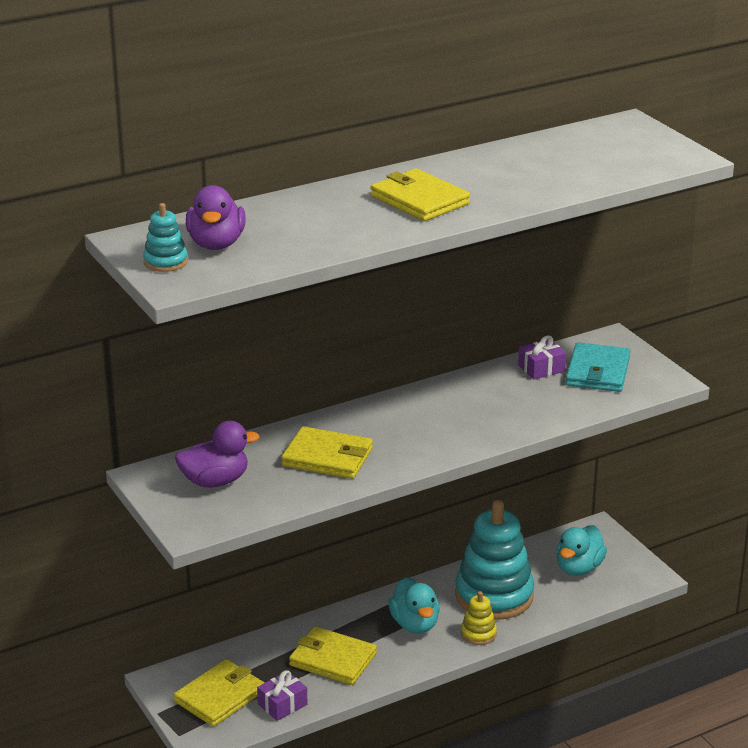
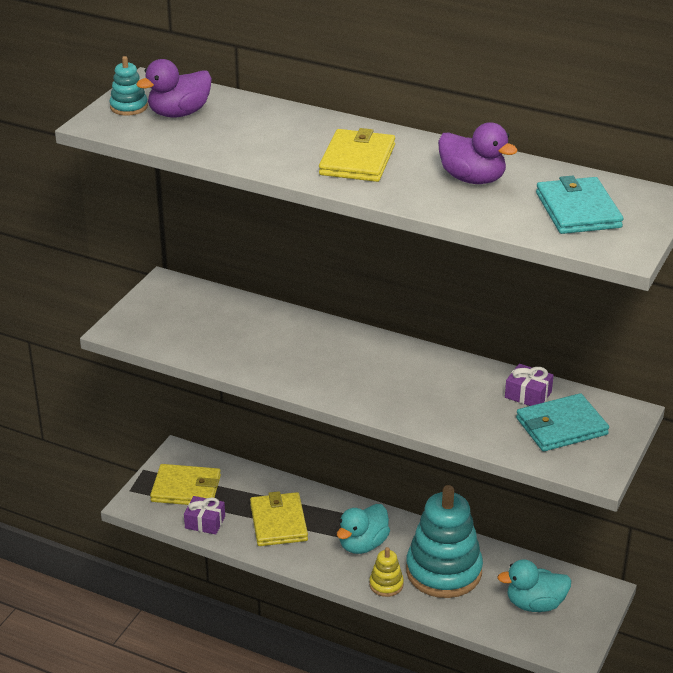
camera: 55 degrees right, 5 degrees up
purple duck [175,421,260,487] -> purple duck moved to [438,122,518,184]
yellow wallet [281,426,373,479] -> none
none -> turquoise wallet [536,176,623,234]

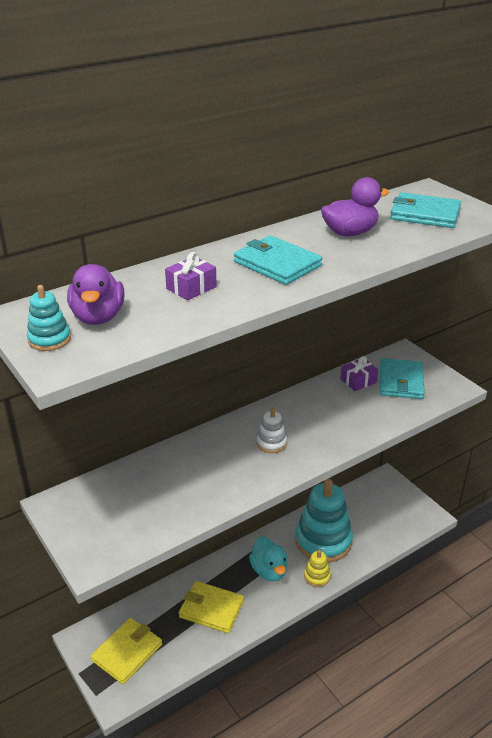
camera: 60 degrees left, 0 degrees up
purple gift [184,496,225,534] -> purple gift moved to [165,252,217,300]
yellow wallet [319,128,395,182] -> turquoise wallet [234,235,322,285]
turquoise duck [497,559,572,612] -> none
none -> white stacking toy [257,408,287,453]

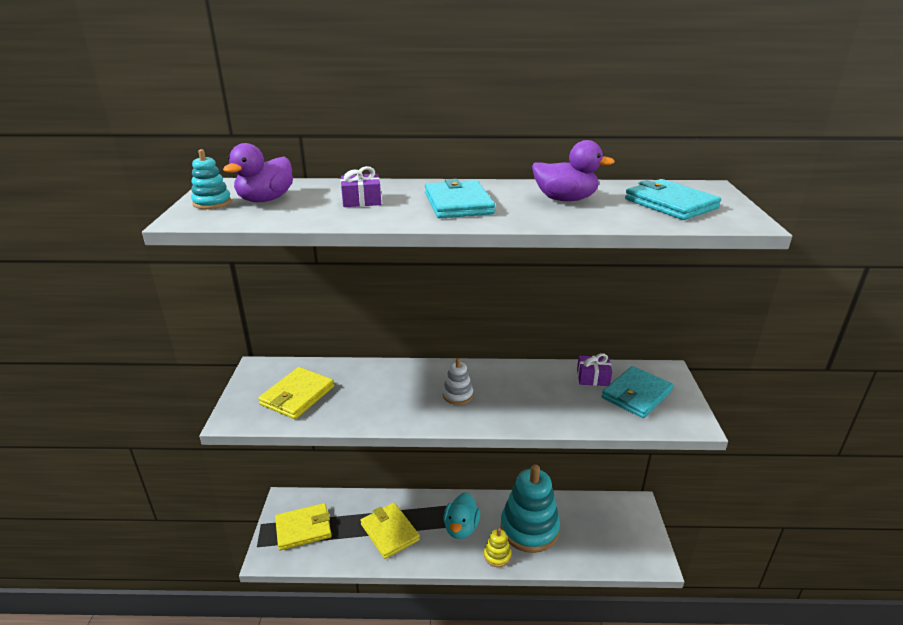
camera: 35 degrees right, 5 degrees down
none -> yellow wallet [258,367,334,419]

